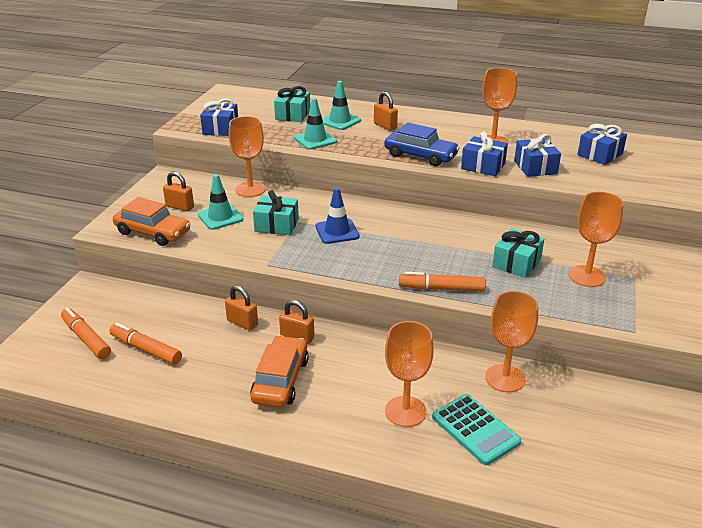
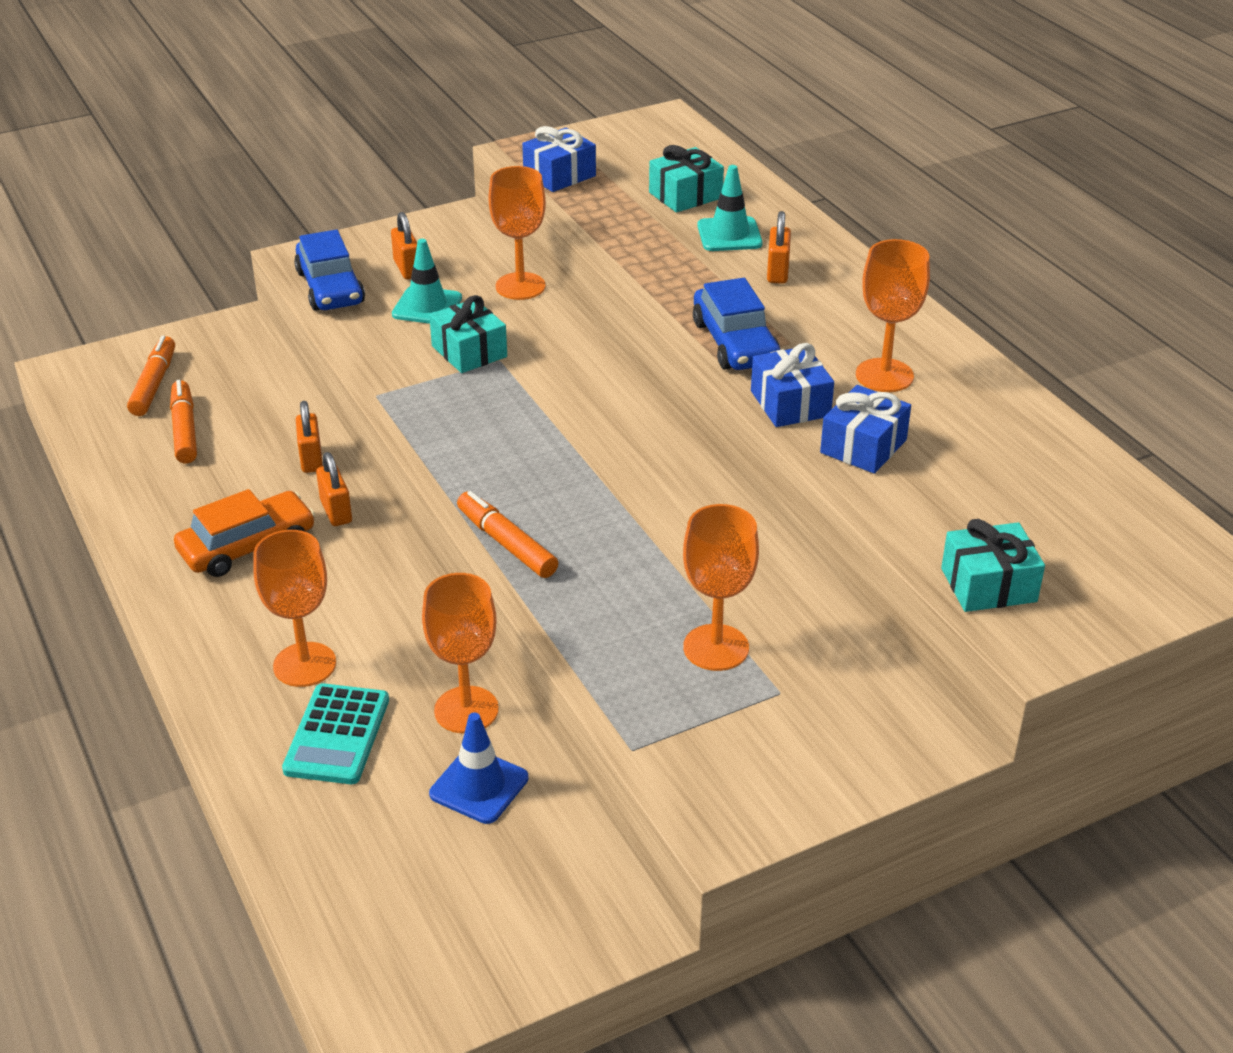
camera: 45 degrees right, 5 degrees up
orange car [113,197,190,246] -> blue car [294,230,365,311]
turquoise traffic cone [294,98,337,150] -> none
blue traffic cone [316,188,360,244] -> blue traffic cone moved to [429,712,529,824]
turquoise gift [492,228,544,278] -> turquoise gift moved to [941,519,1045,612]
blue gift [577,124,627,165] -> none

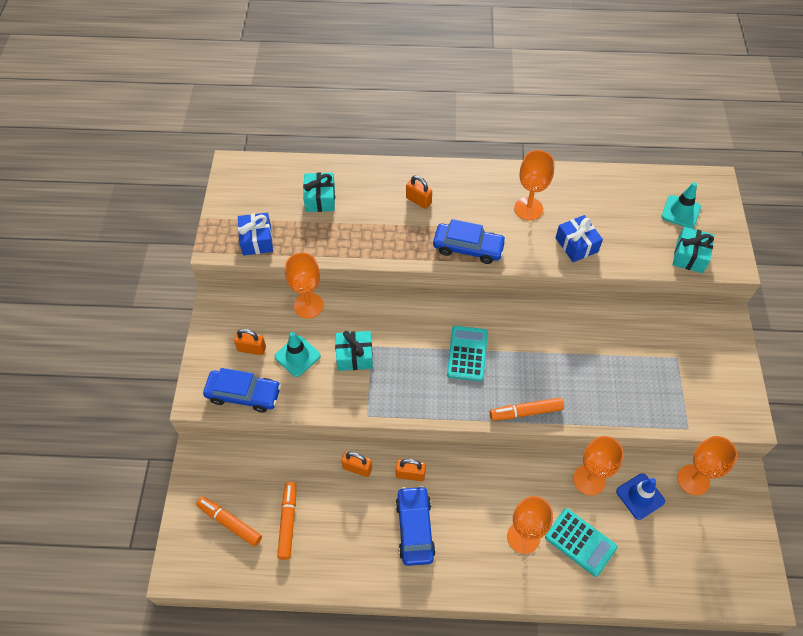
camera: 60 degrees left, 20 degrees up
orange marker [170,380,197,463] -> orange marker turned 75 degrees clockwise [277,482,296,560]
orange car [174,489,315,577] -> blue car [395,486,436,566]
orange goblet [683,504,759,671] -> orange goblet moved to [677,436,738,495]
turquoise traffic cone [697,165,763,251] -> turquoise traffic cone moved to [662,182,701,228]
blue gift [751,343,834,427] -> none
none -> turquoise calculator [447,326,488,381]

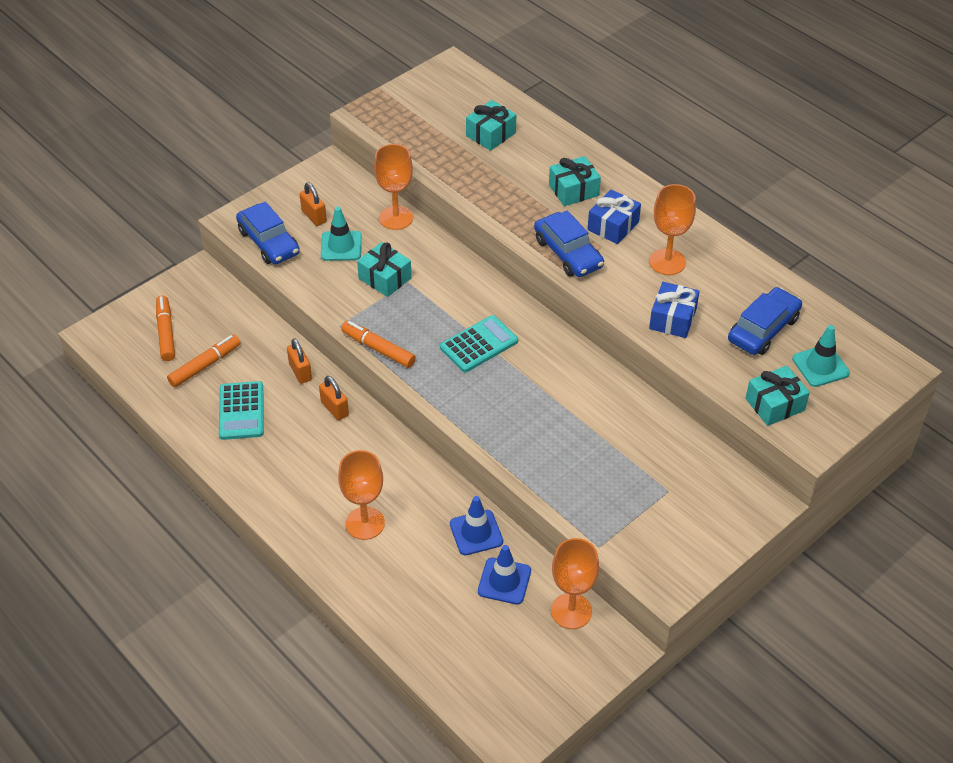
camera: 45 degrees right, 10 degrees down
blue gift [238,213,273,256] -> blue gift moved to [588,189,641,244]
blue car [395,486,436,566] -> blue car moved to [728,287,802,355]
orange padlock [406,175,432,209] -> turquoise gift [549,156,601,206]
orange marker [490,398,564,421] -> orange marker moved to [341,321,416,368]
turquoise calculator [545,508,617,577] -> turquoise calculator moved to [219,381,264,440]
orange goblet [573,436,624,496] -> blue traffic cone [450,496,503,555]

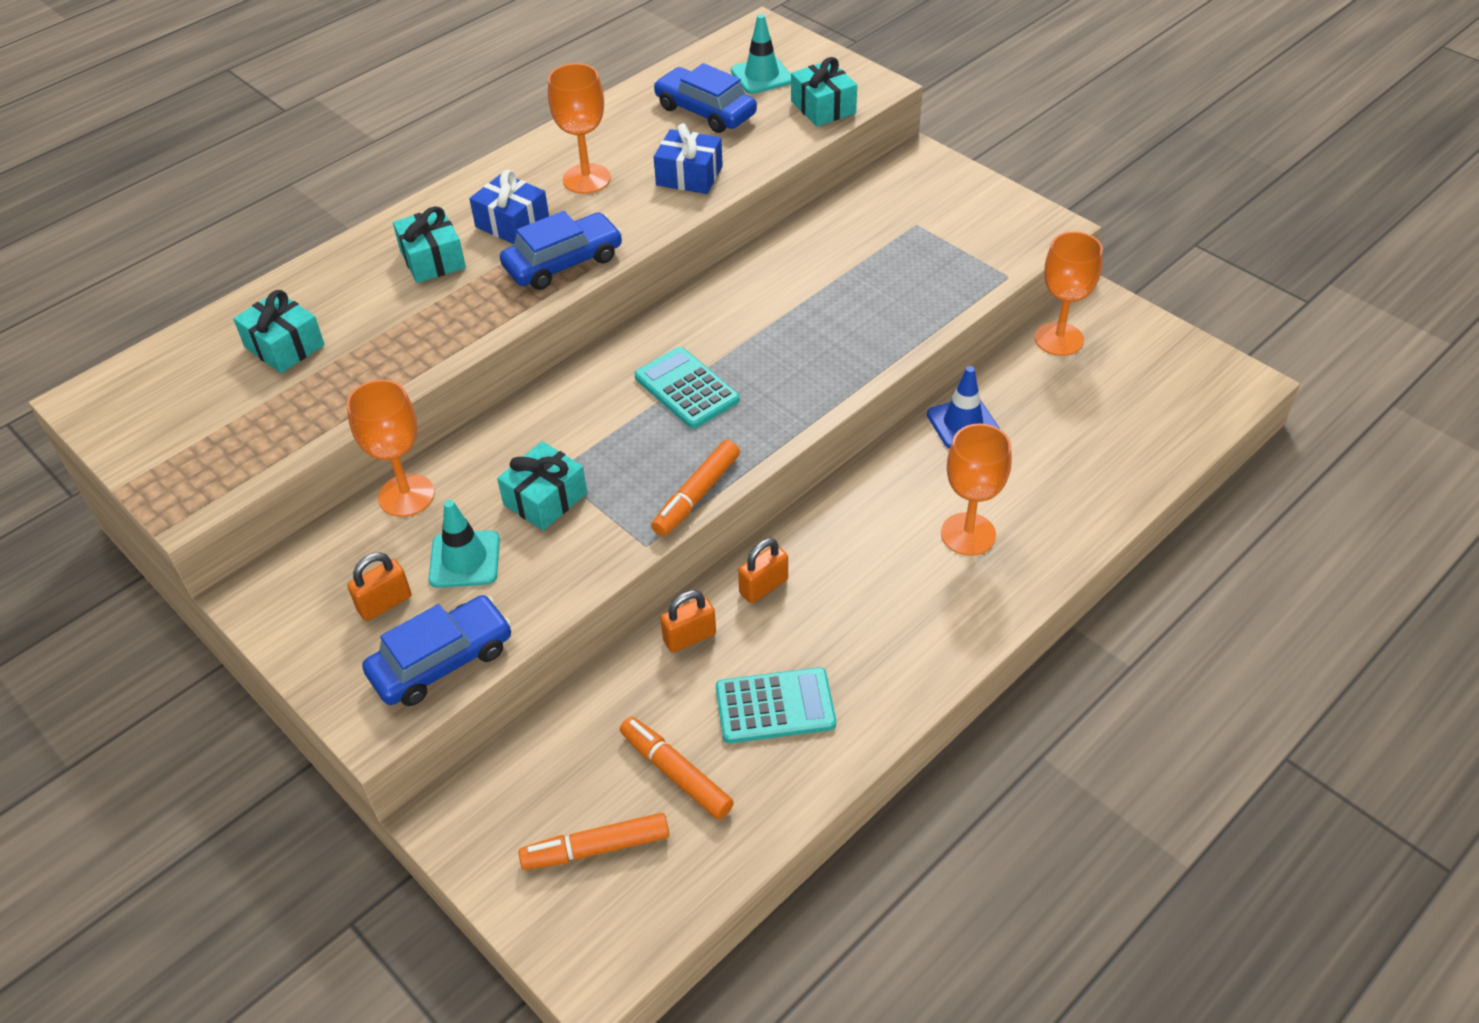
camera: 90 degrees left, 0 degrees up
blue traffic cone [478,545,531,604] -> none

